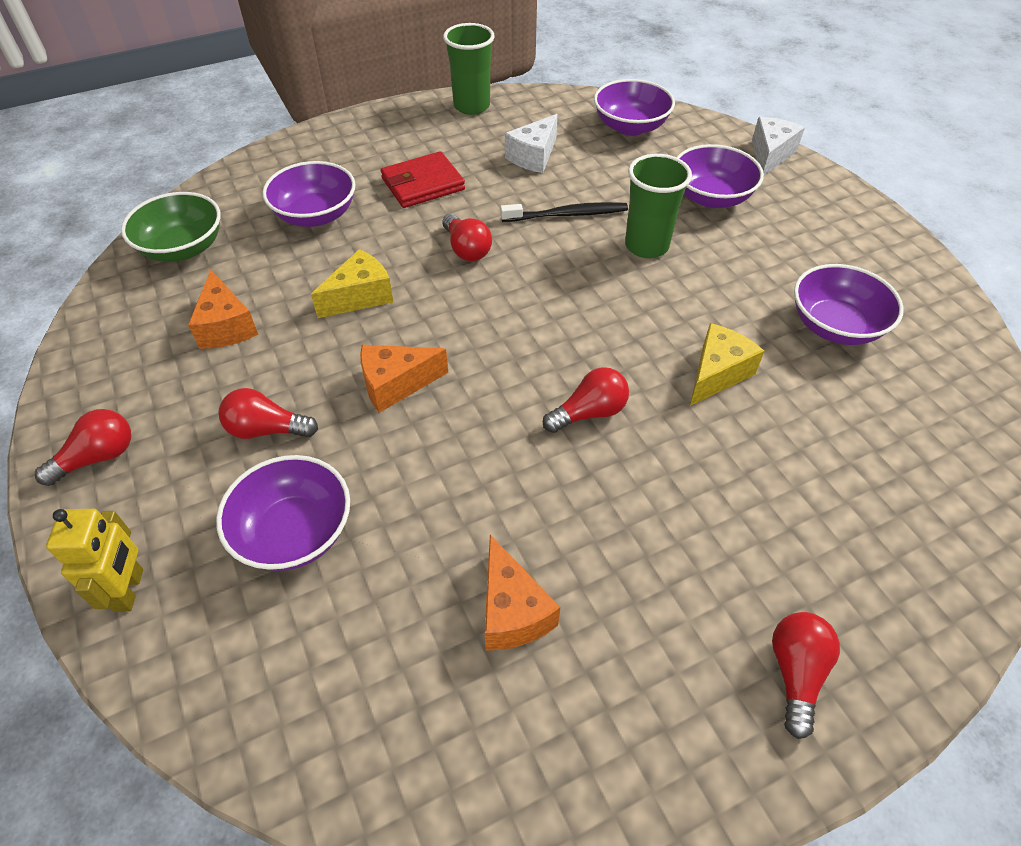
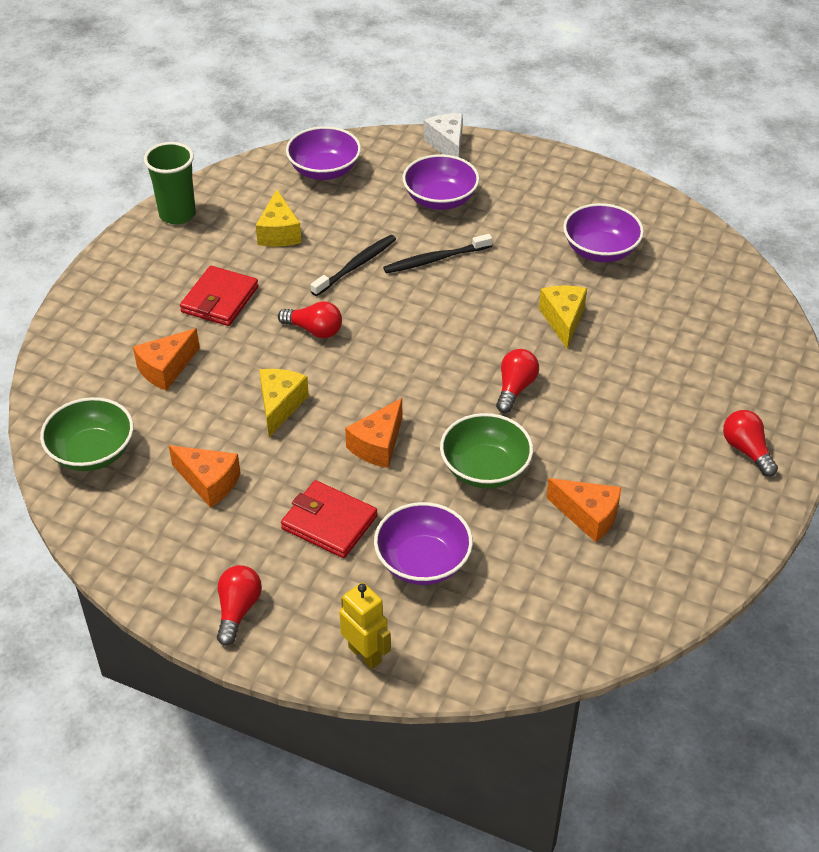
camera: 40 degrees left, 5 degrees down
red light bulb [219,388,318,439] -> red wallet [281,480,377,558]
purple bowl [262,161,355,227] -> orange cheese [133,328,200,391]
white cheese [505,114,558,173] -> yellow cheese [256,190,302,247]
green cup [625,154,692,258] -> black toothbrush [383,234,492,273]
none -> green bowl [440,413,533,488]

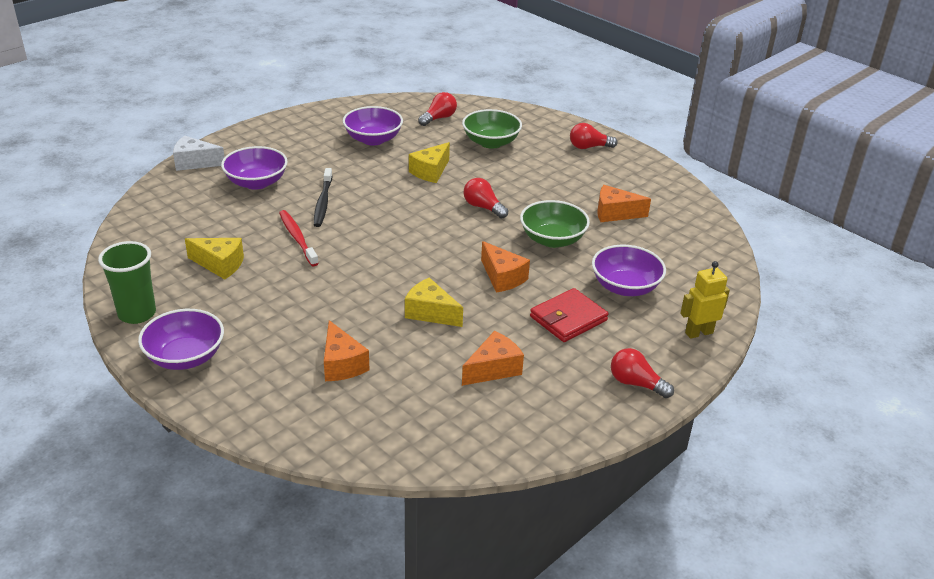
camera: 70 degrees left, 10 degrees down
green bowl [40,397,133,471] -> green bowl moved to [462,109,522,149]
red wallet [180,266,259,326] -> none
red light bulb [278,301,342,338] -> red light bulb moved to [418,92,457,126]
purple bowl [286,126,361,180] -> purple bowl moved to [138,309,224,370]
black toothbrush [311,235,396,296] -> red toothbrush [279,210,319,266]
yellow cheese [539,286,587,349] -> yellow cheese turned 75 degrees counterclockwise [409,142,450,183]
orange cheese [546,478,622,542] -> orange cheese turned 135 degrees counterclockwise [597,185,651,222]

